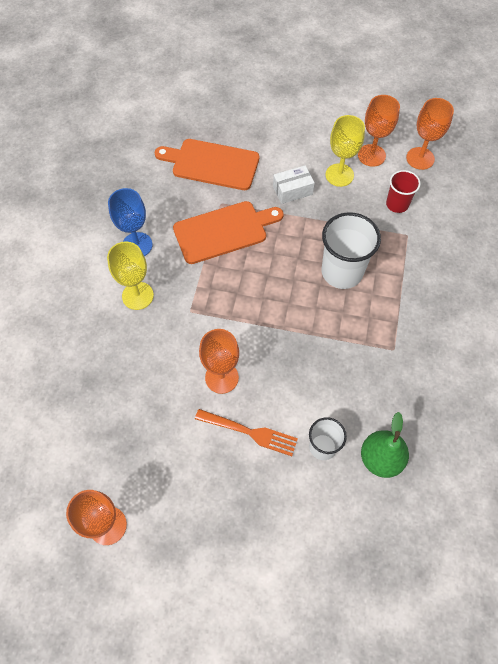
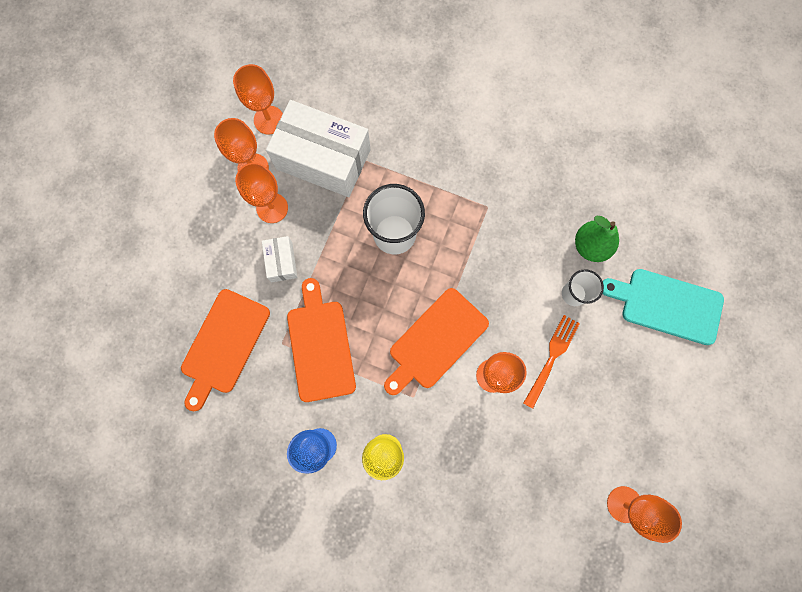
camera: 80 degrees left, 15 degrees up
yellow goblet [326,115,365,187] -> orange goblet [235,163,288,223]
red cup [386,170,421,213] -> white box [266,100,371,197]
none -> orange cutting board [384,288,489,395]
none -> turquoise cutting board [603,269,724,345]

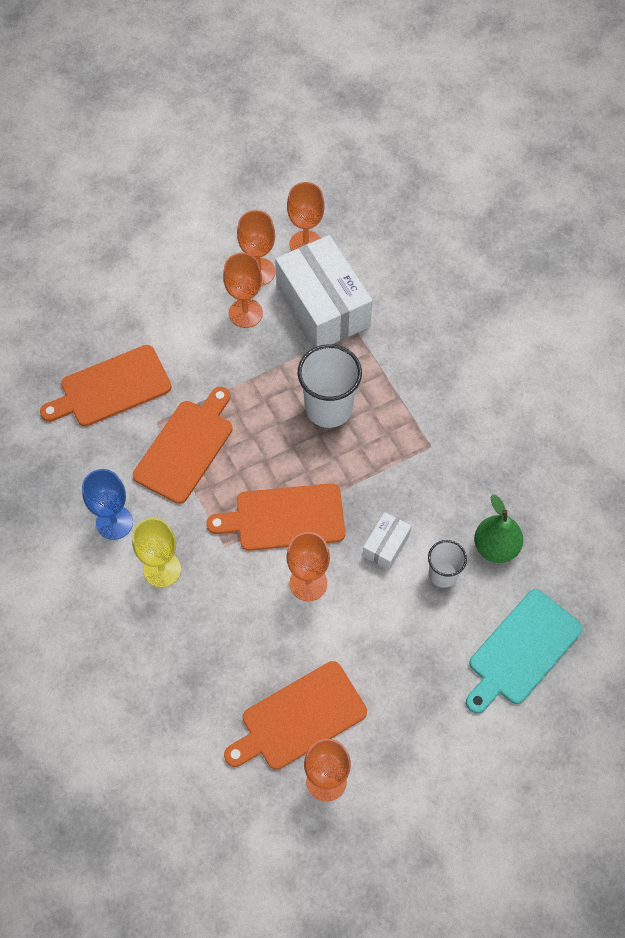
camera: 40 degrees right, 15 degrees down
white box [262,236,297,282] -> white box moved to [363,512,411,570]
orange fork [523,315,580,409] -> none
turquoise cutting board [603,269,724,345] -> turquoise cutting board turned 105 degrees counterclockwise [466,589,583,714]
none -> orange cutting board [224,661,367,770]

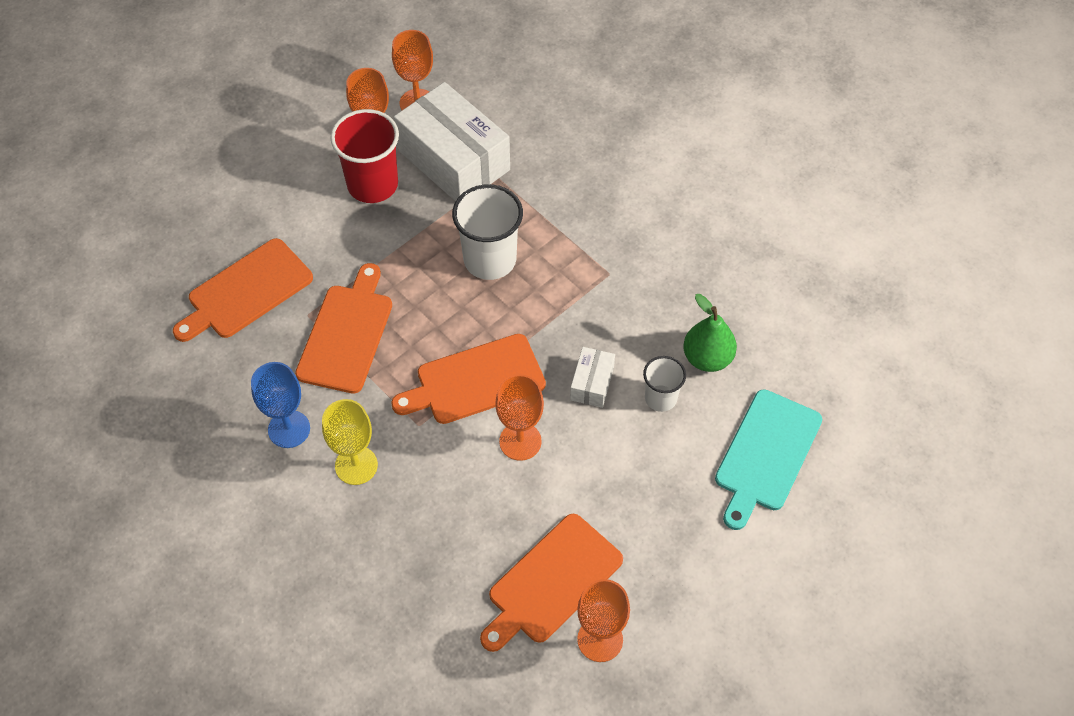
camera: 15 degrees left, 5 degrees down
orange goblet [223,253,263,328] -> red cup [330,109,399,203]

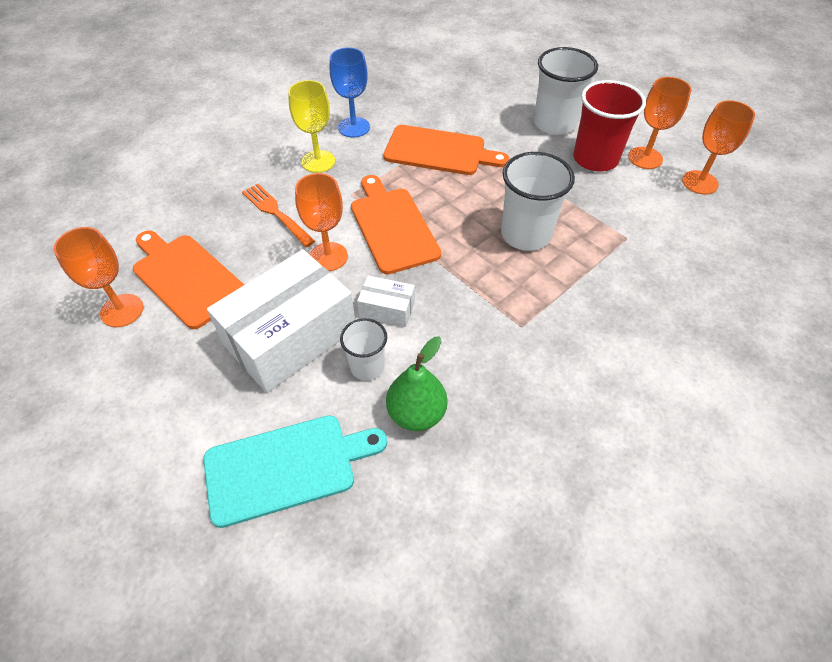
camera: 90 degrees right, 5 degrees down
orange cutting board [173,238,313,342] -> none
white box [394,82,510,201] -> white box moved to [207,249,355,393]
turquoise cutting board [715,389,822,530] -> turquoise cutting board turned 135 degrees clockwise [203,415,387,528]
none -> orange fork [242,184,315,247]
none -> white cup [534,47,598,135]

